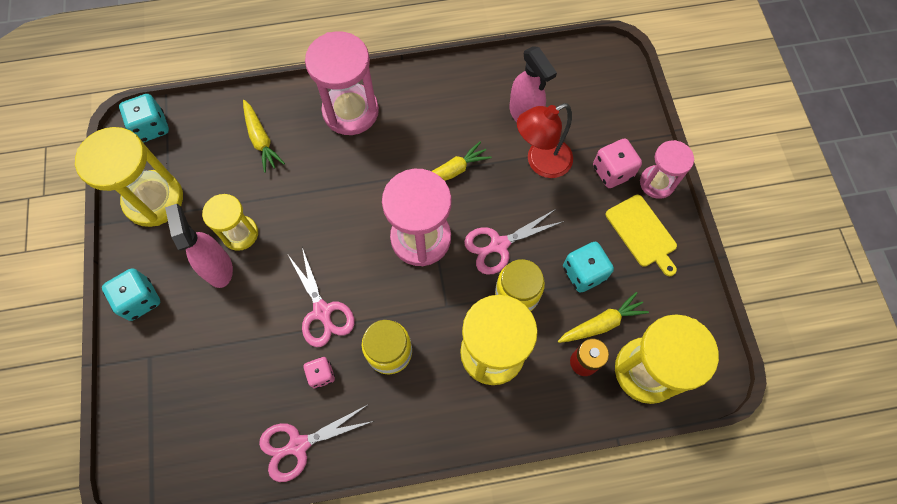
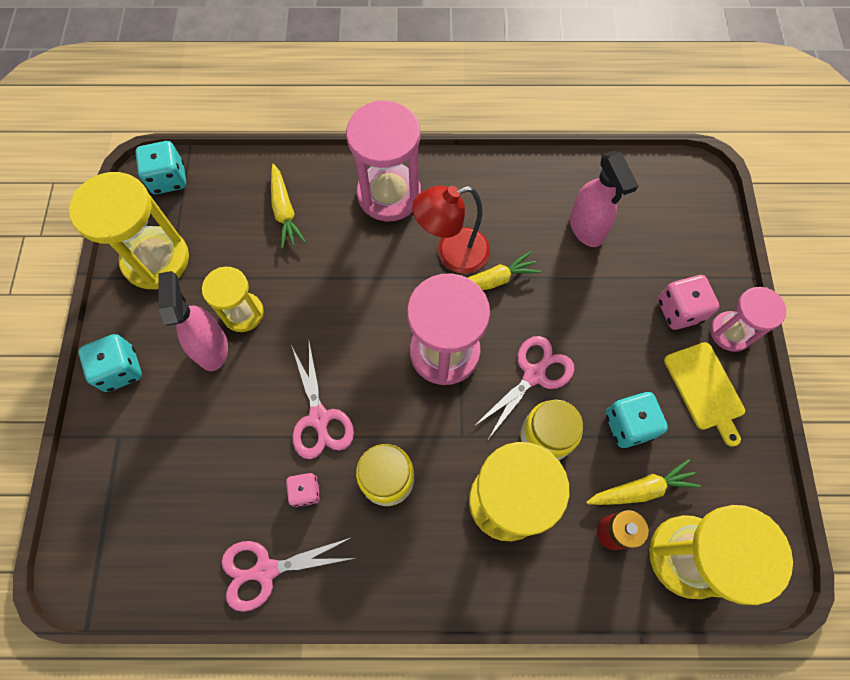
camera: 10 degrees right, 0 degrees up
pink scissors [464,209,565,275] -> pink scissors turned 150 degrees clockwise [473,336,574,441]
red lamp [517,103,573,178] -> red lamp moved to [412,186,490,274]

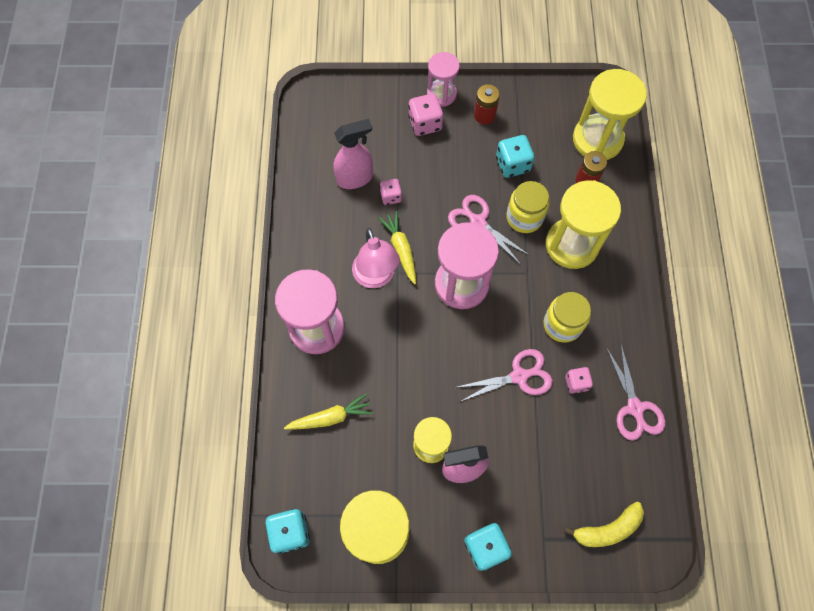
camera: 90 degrees left, 0 degrees up
red lamp [412,186,490,274] -> pink lamp [352,228,400,288]
yellow carrot [586,459,701,505] -> none
yellow cutting board [664,342,745,447] -> red battery [474,84,500,125]
none -> pink dice [380,179,402,205]
none -> yellow banana [564,502,644,547]

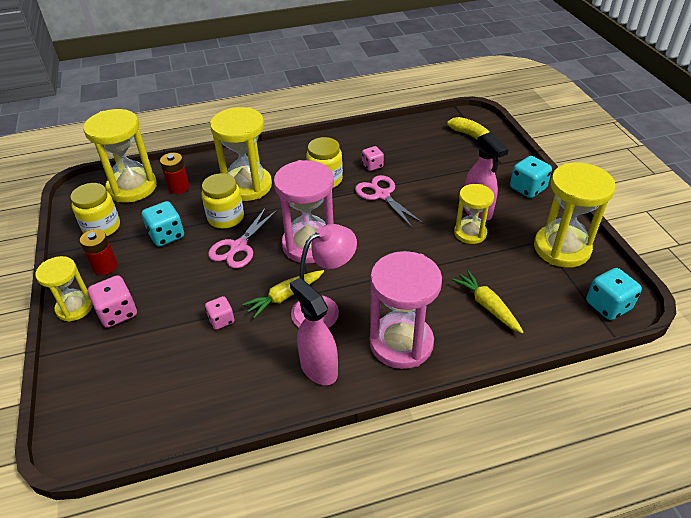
camera: 105 degrees left, 25 degrees down
pink spray bottle [334,119,373,189] -> pink spray bottle moved to [290,278,338,385]
pink hourglass [427,52,460,107] -> yellow hourglass [35,256,93,322]
pink scissors [606,345,665,441] -> none
none -> yellow jar [70,183,120,236]

